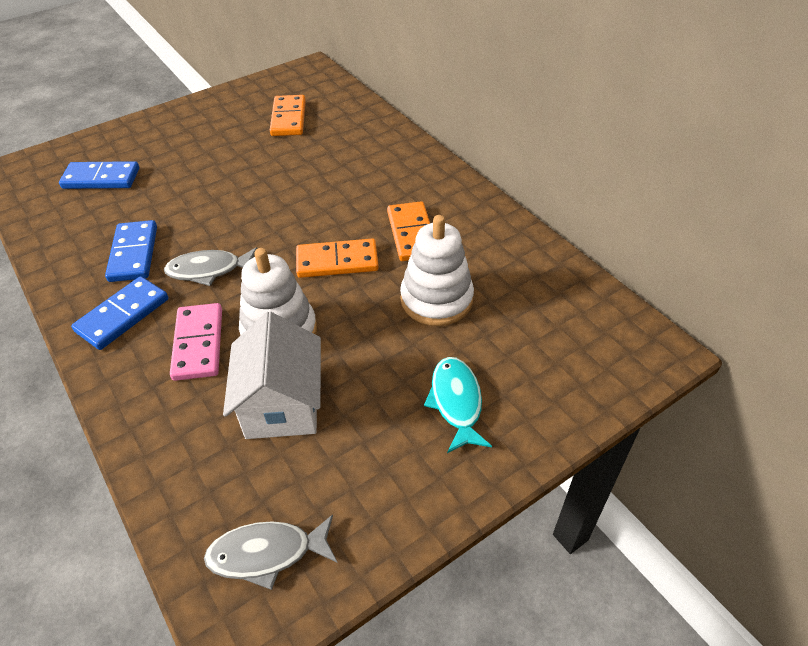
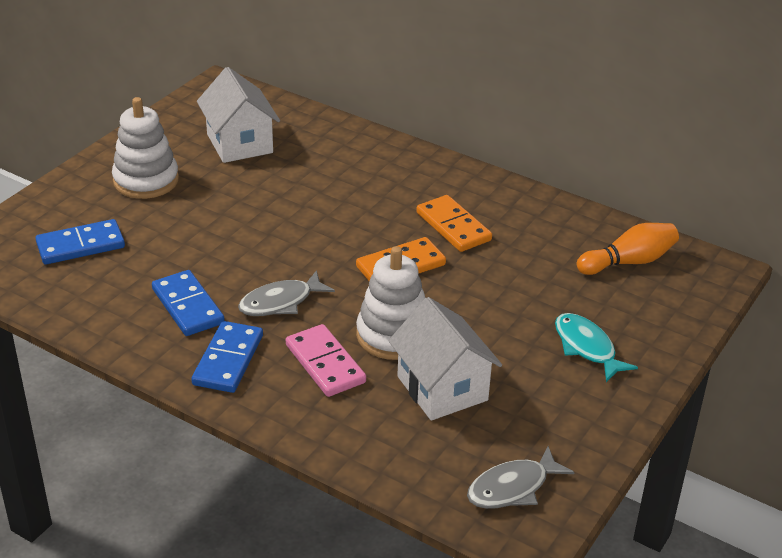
camera: 25 degrees left, 10 degrees down
orange domino [270,95,306,136] -> white house [197,67,280,163]
white stacking toy [400,215,474,326] -> white stacking toy moved to [112,97,179,199]
none -> orange bowling pin [576,223,679,275]

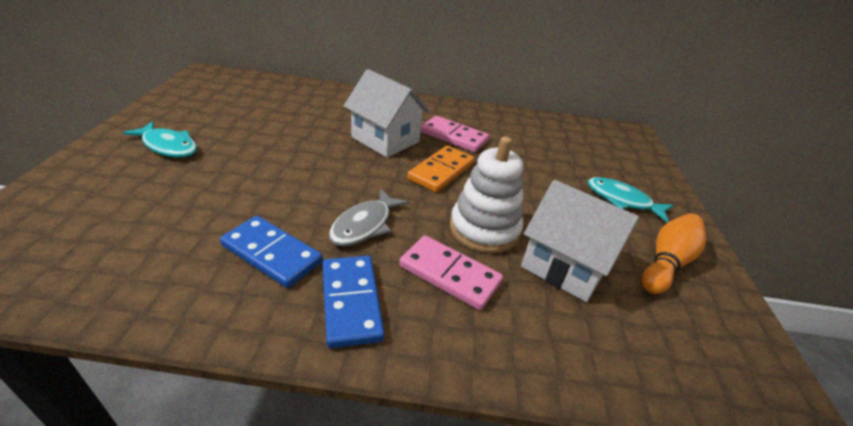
camera: 30 degrees left, 0 degrees up
blue domino [35,219,125,265] -> none
white stacking toy [112,97,179,199] -> turquoise fish [123,121,197,158]
white house [197,67,280,163] -> white house moved to [344,69,429,158]
orange domino [416,195,492,252] -> pink domino [421,116,489,152]
grey fish [467,446,575,509] -> none
orange bowling pin [576,223,679,275] -> orange bowling pin moved to [642,213,706,294]

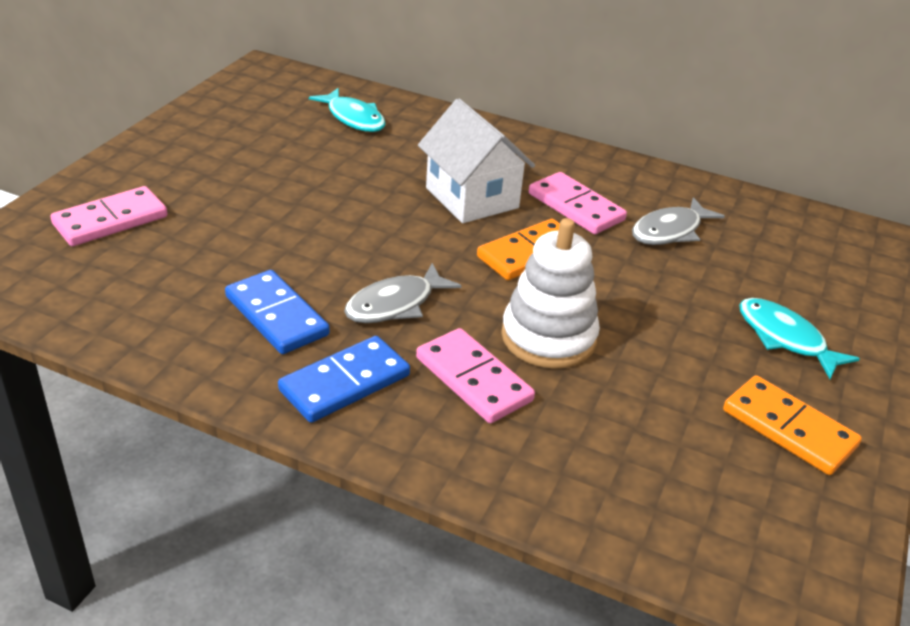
camera: 20 degrees right, 0 degrees up
turquoise fish [123,121,197,158] -> turquoise fish moved to [309,88,386,132]
blue domino [322,256,384,348] -> blue domino turned 45 degrees clockwise [278,336,410,423]
white house [521,180,639,302] -> none
orange bowling pin [642,213,706,294] -> orange domino [723,375,862,475]
none -> pink domino [50,186,167,246]
none -> grey fish [632,197,725,245]

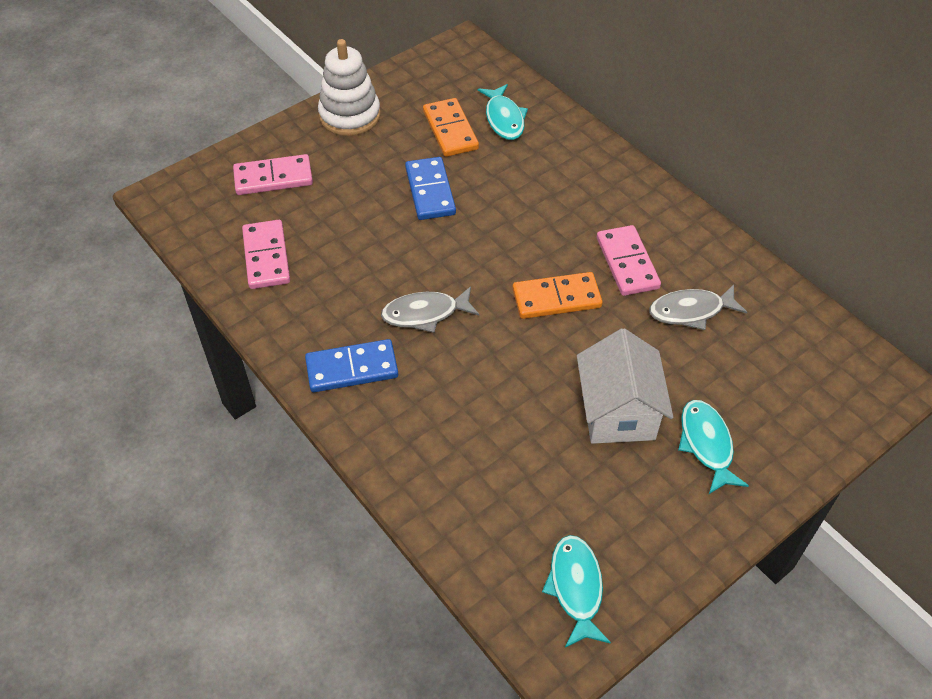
camera: 30 degrees right, 15 degrees up
blue domino [225,270,330,354] -> blue domino moved to [405,157,456,220]
pink domino [416,328,535,423] -> pink domino moved to [242,220,290,289]
white house [418,98,535,223] -> white house moved to [577,328,673,444]
white stacking toy [501,218,600,368] -> white stacking toy moved to [318,39,381,136]
orange domino [723,375,862,475] -> orange domino moved to [423,98,479,157]
none -> turquoise fish [542,535,611,648]

